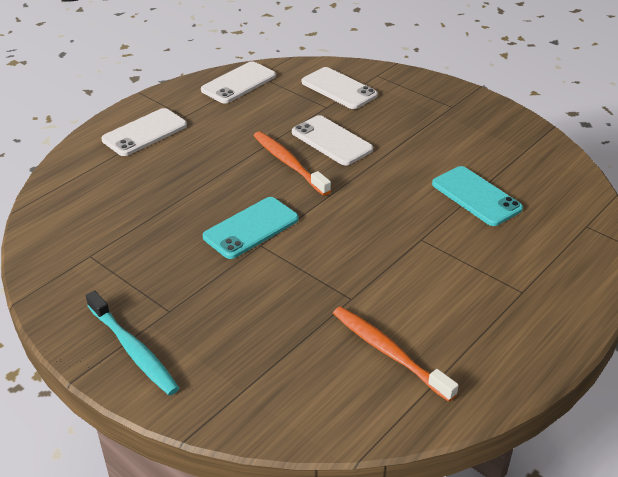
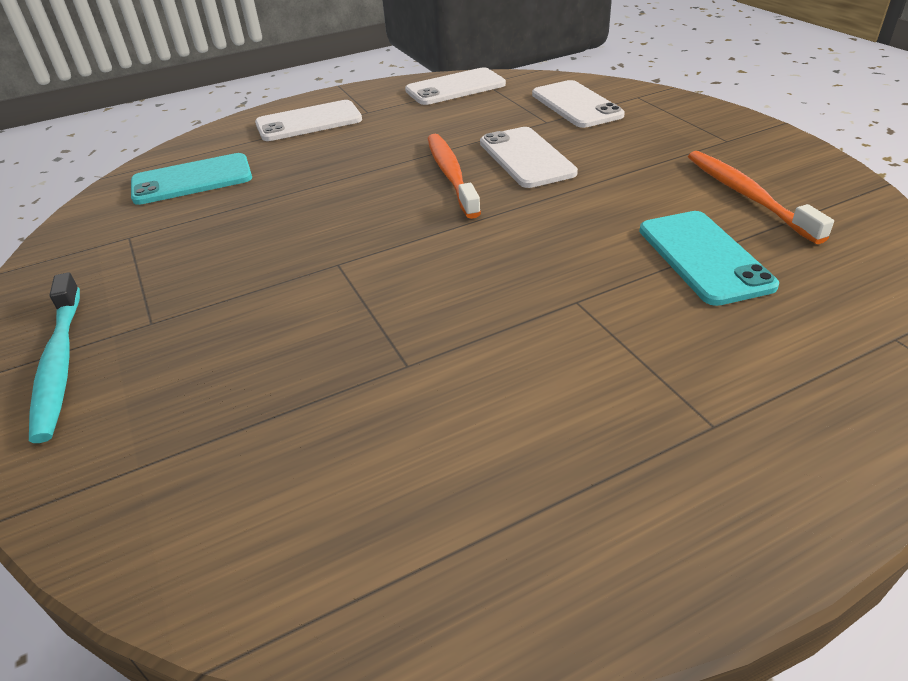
camera: 25 degrees right, 0 degrees up
turquoise phone [203,197,299,259] -> turquoise phone moved to [131,153,252,205]
orange toothbrush [333,306,459,402] -> orange toothbrush moved to [688,151,834,244]

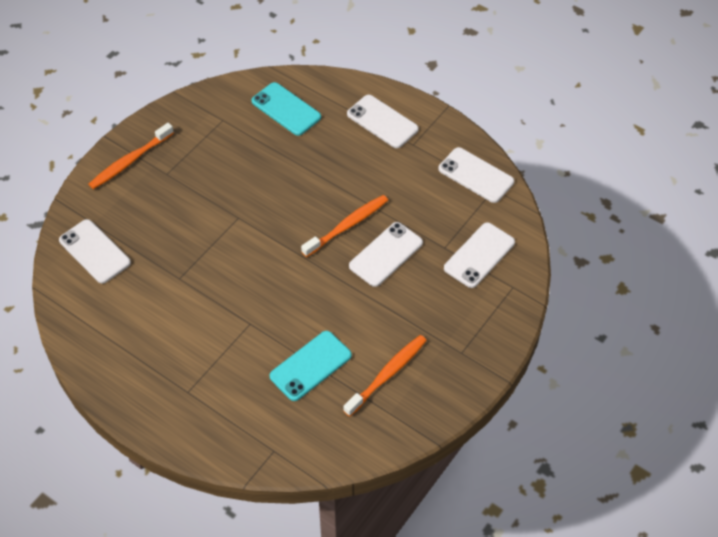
camera: 60 degrees right, 15 degrees up
turquoise toothbrush [29,272,80,443] -> orange toothbrush [89,123,174,189]
none -> white phone [59,219,131,283]

